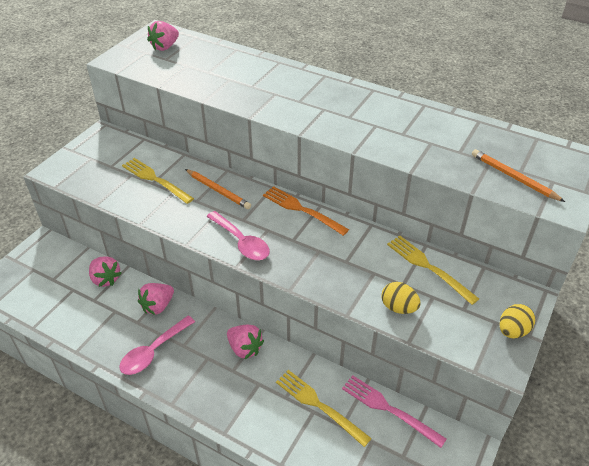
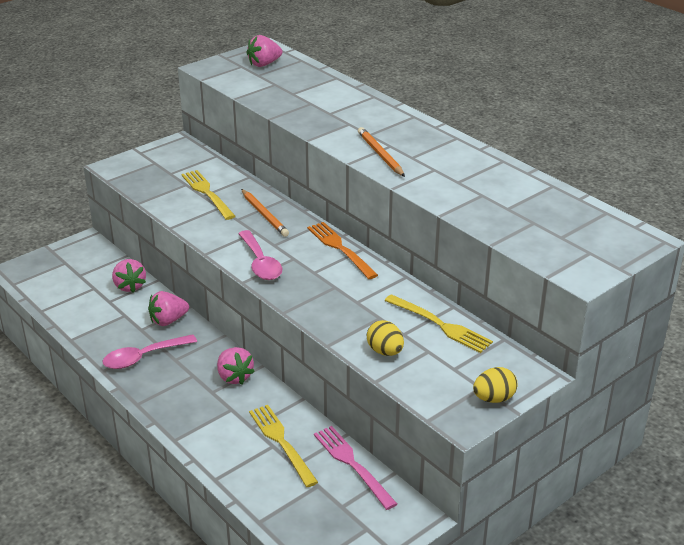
camera: 20 degrees right, 10 degrees down
yellow fork [387,236,479,305] -> yellow fork turned 150 degrees clockwise [384,294,493,353]
orange pencil [472,149,565,202] -> orange pencil moved to [358,127,405,177]

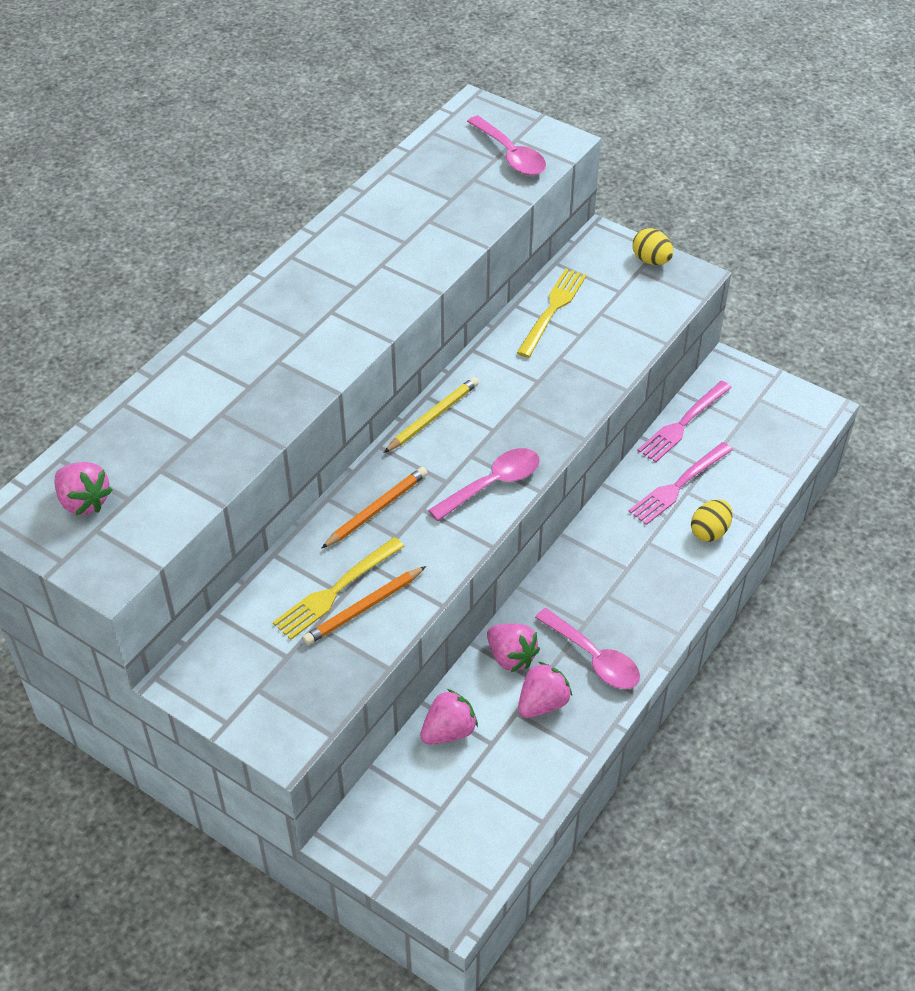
camera: 105 degrees left, 15 degrees up
pink strawberry [217,347,255,385] -> pink strawberry moved to [518,662,572,718]
yellow fork [249,405,318,487] -> pink fork [628,442,733,525]
orange fork [307,222,378,279] -> yellow pencil [384,377,479,453]
orange pencil [358,127,405,177] -> orange pencil moved to [303,566,426,645]
yellow egg [367,320,404,356] -> yellow egg moved to [691,500,733,542]
none -> pink spoon [467,116,546,175]

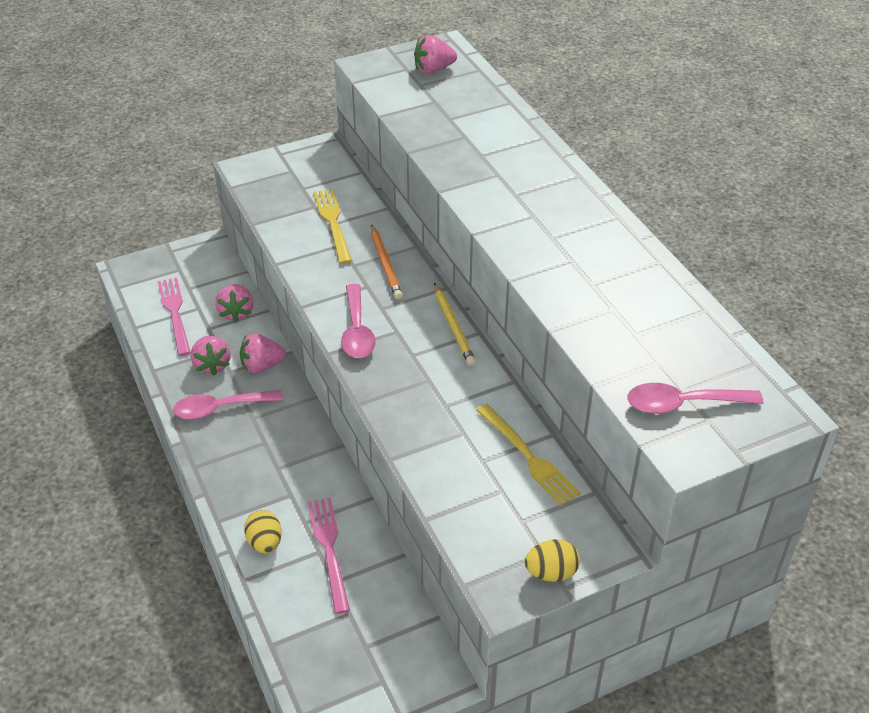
camera: 120 degrees right, 5 degrees down
orange pencil [303,566,426,645] -> none
pink fork [638,381,732,462] -> pink fork moved to [158,278,191,356]

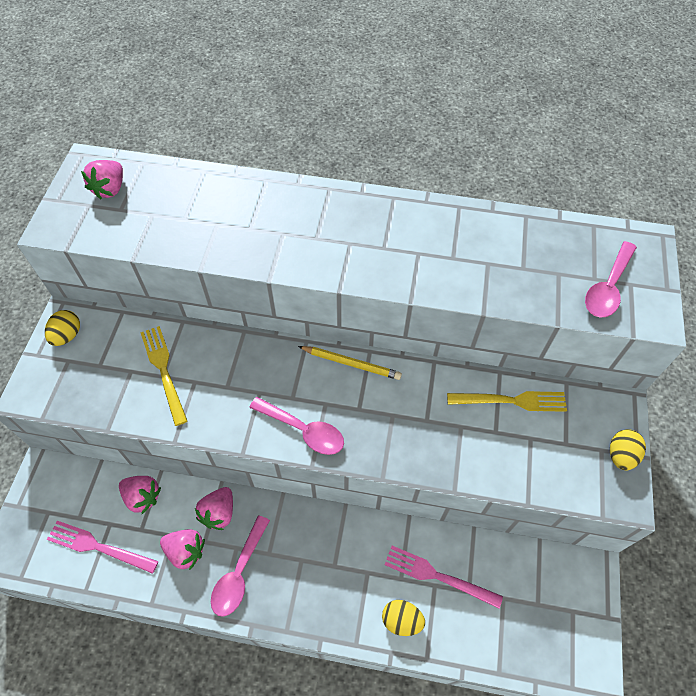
camera: 55 degrees left, 15 degrees up
yellow fork [314,189,352,264] -> yellow fork turned 45 degrees clockwise [140,326,187,426]
orange pencil [371,224,403,299] -> none
none -> yellow egg [45,310,80,346]

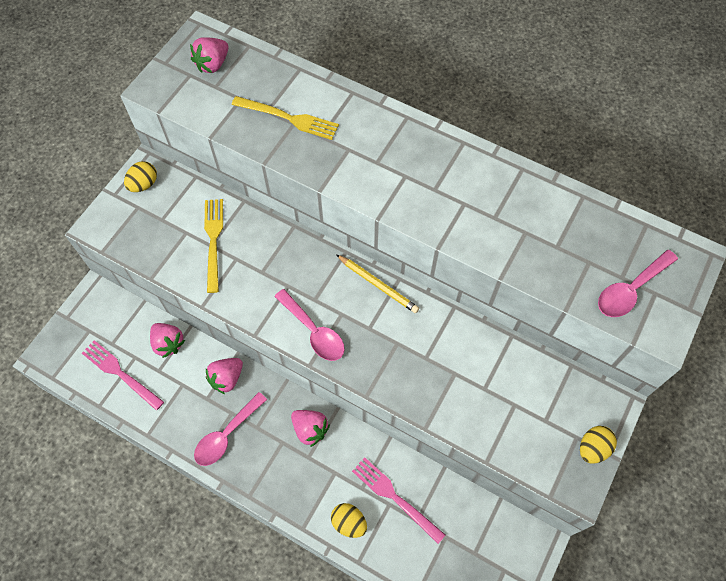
camera: 20 degrees right, 5 degrees up
pink strawberry [160,529,205,570] -> pink strawberry moved to [291,410,330,447]
yellow fork [447,391,567,412] -> yellow fork moved to [232,96,339,140]

